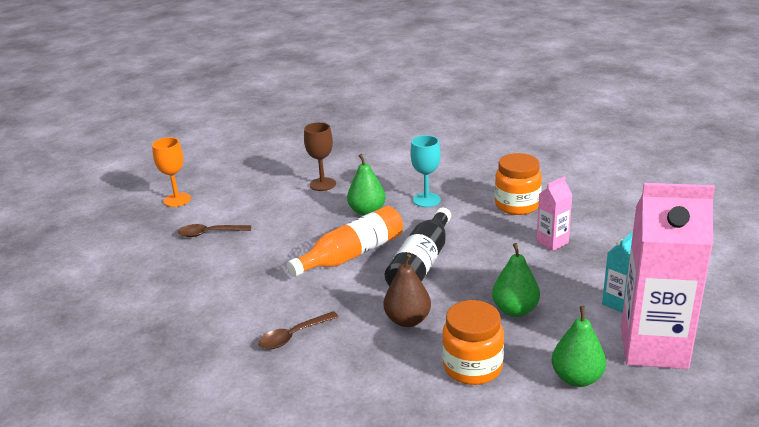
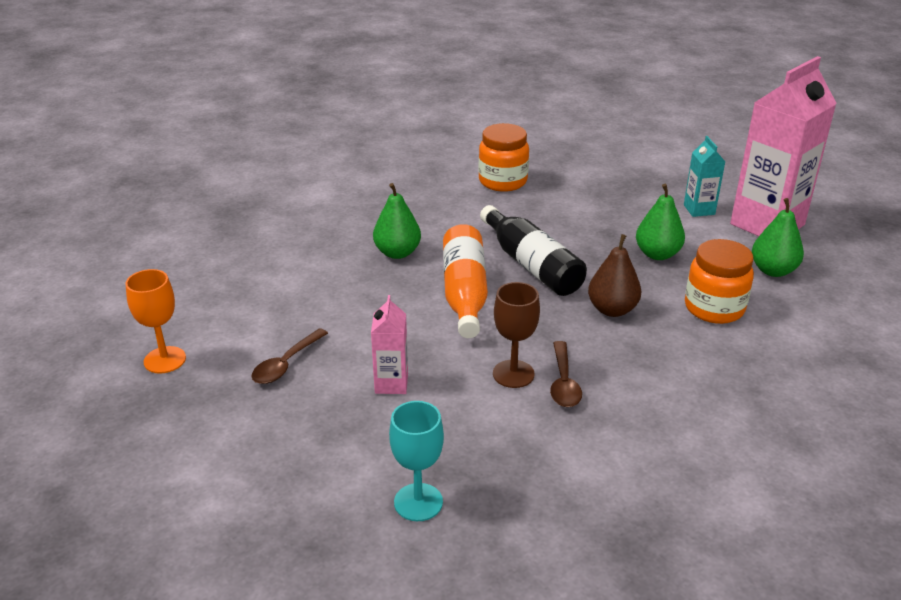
camera: 55 degrees left, 5 degrees up
brown goblet [304,122,336,191] -> brown goblet moved to [493,282,540,388]
turquoise goblet [410,135,441,207] -> turquoise goblet moved to [389,401,444,521]
pink carton [537,176,572,251] -> pink carton moved to [371,295,408,394]

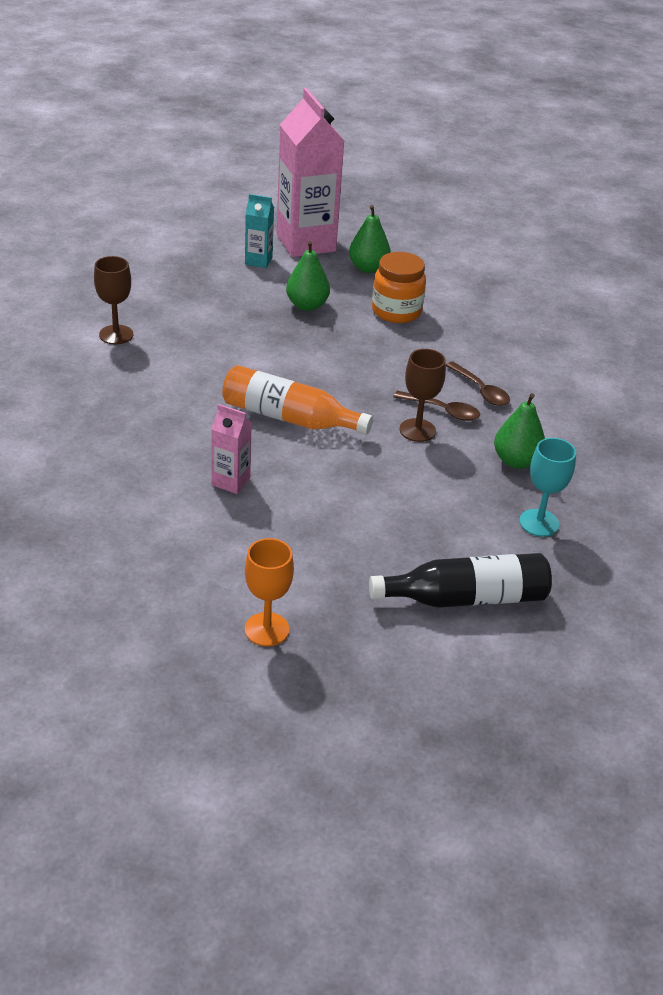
camera: 70 degrees left, 5 degrees up
brown spoon [252,328,328,384] -> brown spoon moved to [446,362,510,406]
pink carton [371,295,408,394] -> pink carton moved to [211,404,252,494]
green pear [373,183,421,259] -> green pear moved to [494,393,545,469]
orange jar [479,123,529,192] -> brown goblet [94,256,133,345]
black bottle [480,205,587,296] -> black bottle moved to [369,553,552,608]
brown pear [588,234,641,317] -> none

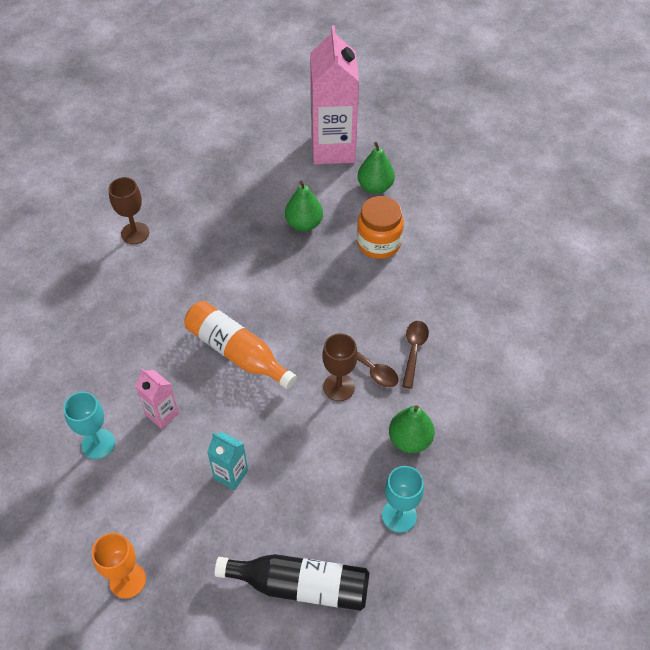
camera: 20 degrees right, 15 degrees up
turquoise carton [245,194,274,268] -> turquoise carton moved to [207,432,248,490]
brown spoon [446,362,510,406] -> brown spoon turned 150 degrees counterclockwise [402,321,429,389]
none -> turquoise goblet [63,392,115,459]

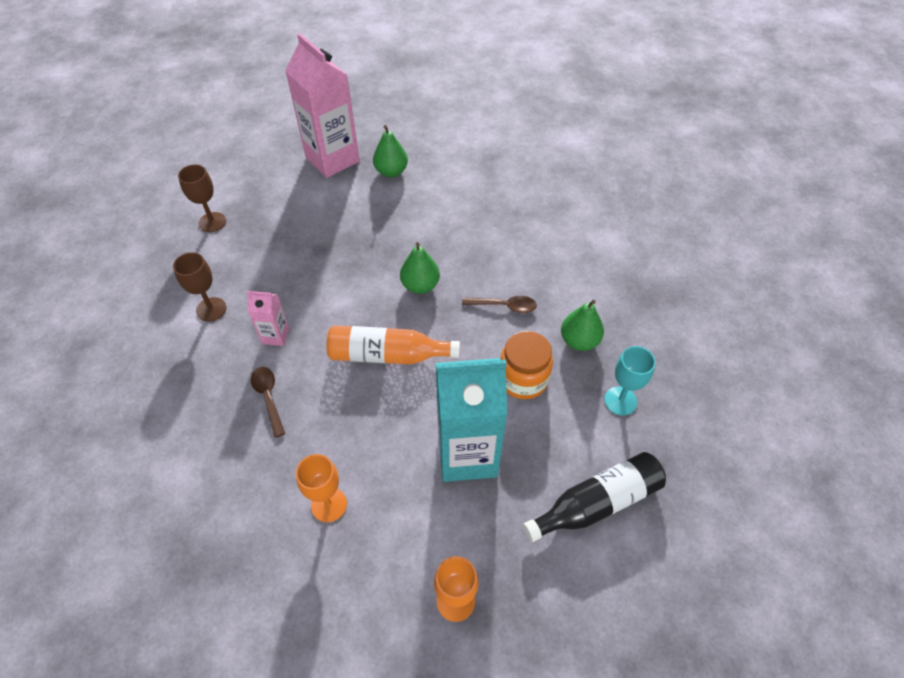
camera: 35 degrees left, 0 degrees up
turquoise goblet [63,392,115,459] -> orange goblet [296,454,347,522]
pink carton [135,368,179,429] -> pink carton moved to [247,291,289,346]
turquoise carton [207,432,248,490] -> turquoise carton [436,358,507,482], size x2.16
green pear [285,181,323,232] -> green pear moved to [400,242,440,294]
brown goblet [322,333,358,401] -> brown goblet moved to [178,165,226,232]
orange jar [357,196,404,259] -> orange jar moved to [500,331,553,399]
brown spoon [402,321,429,389] -> brown spoon moved to [251,367,285,438]

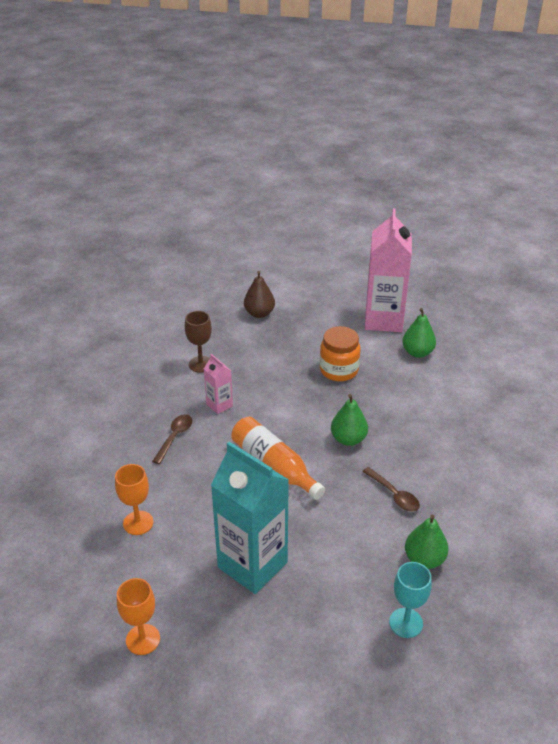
camera: 45 degrees right, 15 degrees down
brown goblet [178,165,226,232] -> brown pear [244,271,275,318]
orange jar [500,331,553,399] -> orange jar moved to [320,326,361,381]
black bottle [523,452,666,542] -> none

